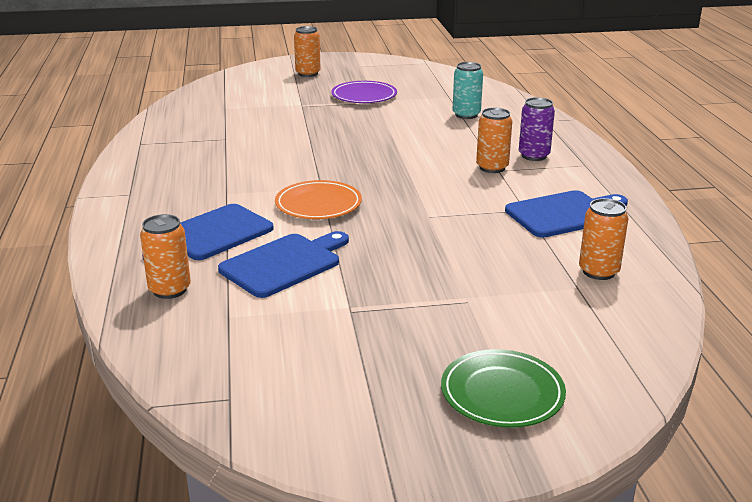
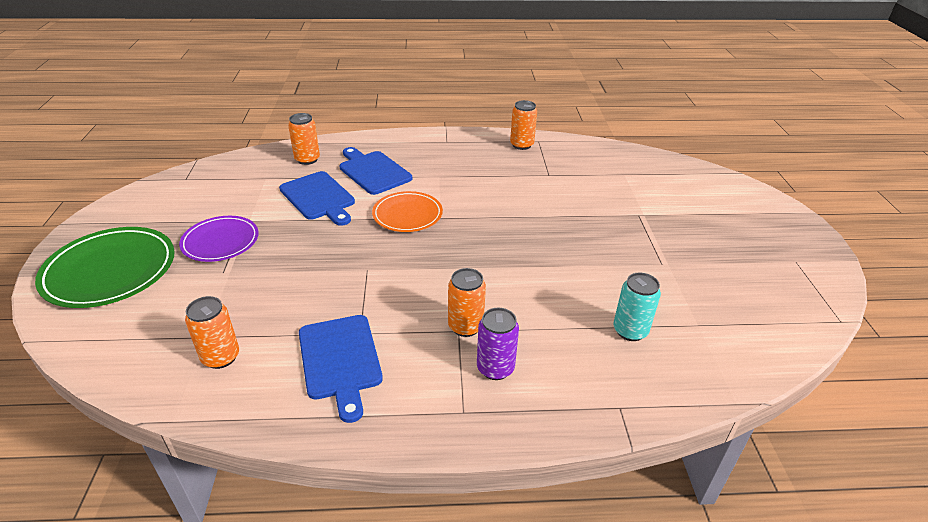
camera: 95 degrees right, 10 degrees up
orange can [294,26,321,77] -> orange can moved to [510,100,537,150]
purple plate [331,81,397,103] -> purple plate moved to [179,216,259,262]
green plate [441,349,566,428] -> green plate [35,227,175,308], size x1.56

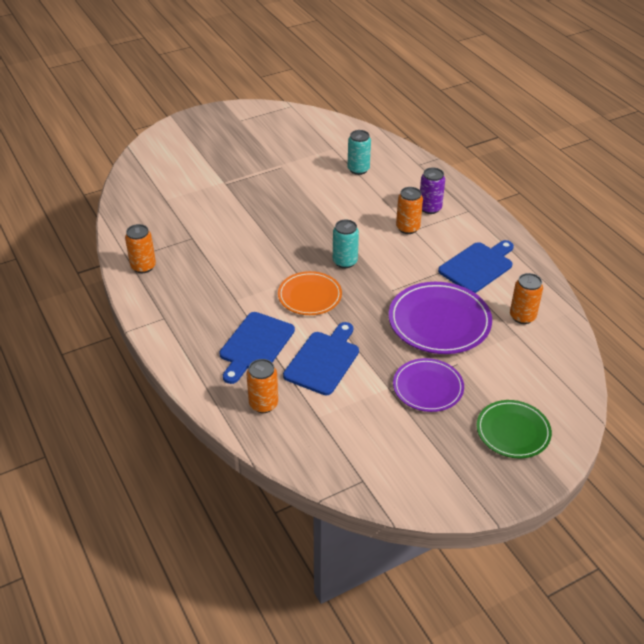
camera: 115 degrees left, 5 degrees up
green plate [35,227,175,308] -> green plate [476,400,552,458], size x0.64
none -> turquoise can [333,219,359,268]
none -> purple plate [389,282,492,354]

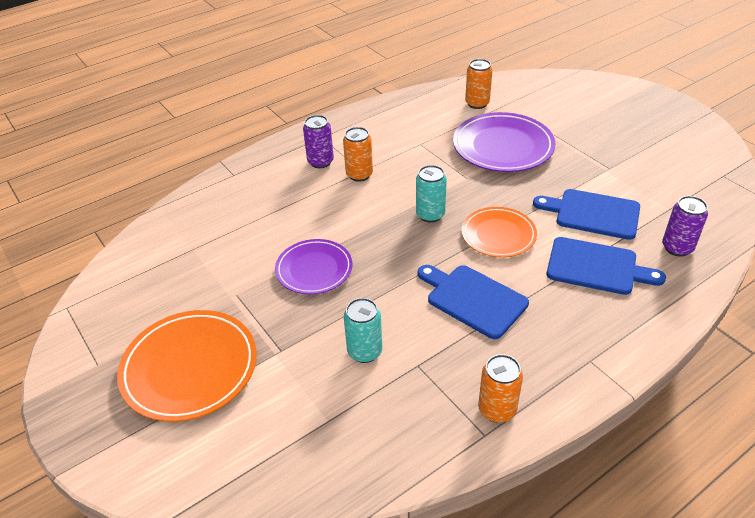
camera: 95 degrees left, 0 degrees up
orange can [247,359,278,413] -> purple can [662,196,708,257]
turquoise can [348,130,371,175] -> turquoise can moved to [344,298,383,363]
purple plate [393,358,464,412] -> purple plate moved to [275,239,352,294]
blue cutting board [438,240,514,293] -> blue cutting board moved to [418,265,529,339]
green plate [476,400,552,458] -> none
none -> orange plate [117,310,257,422]

